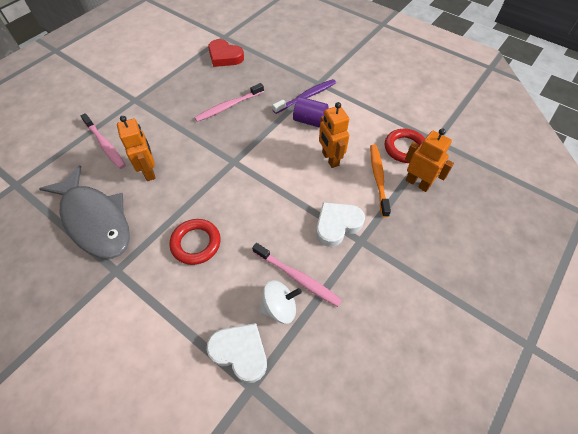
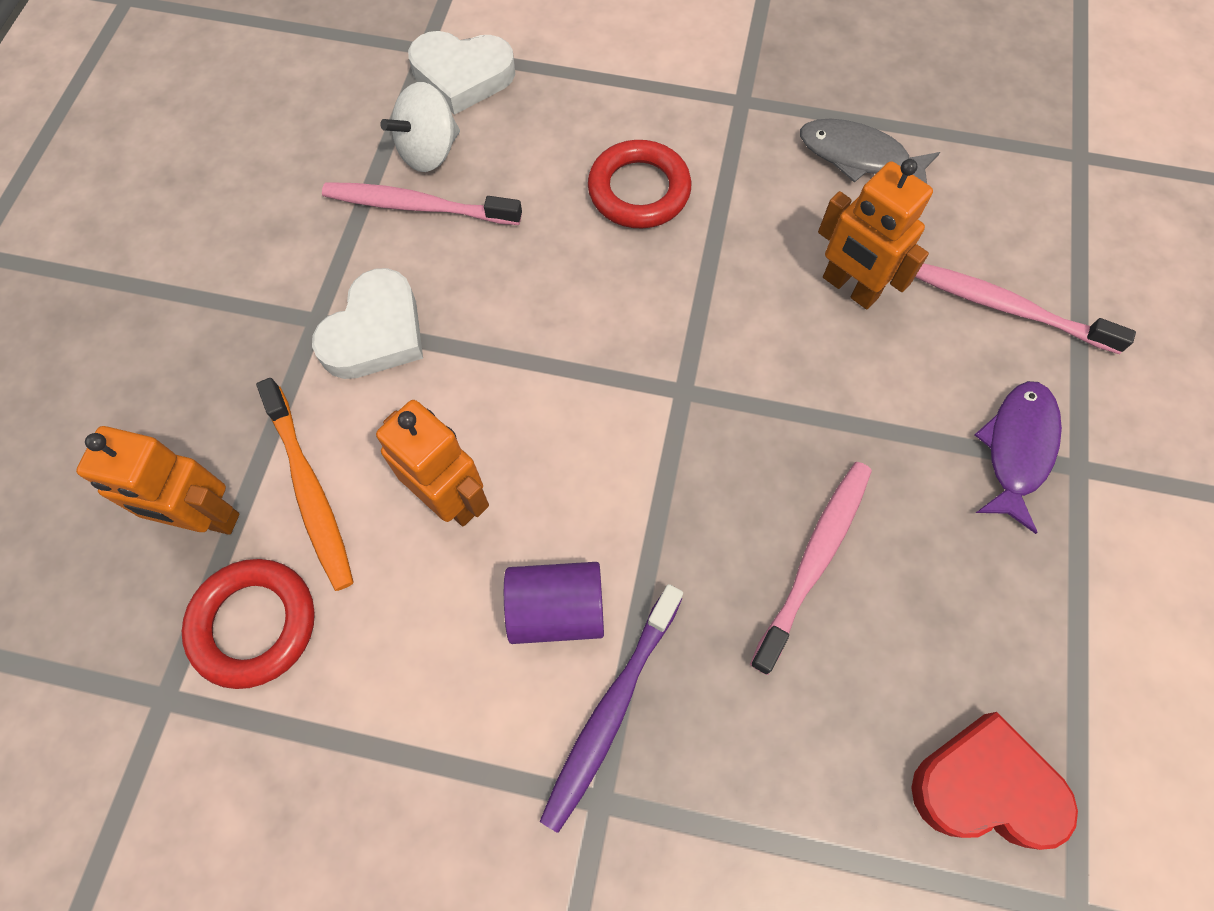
camera: 155 degrees right, 10 degrees up
grey fish [39,165,130,259] -> grey fish [800,119,940,184], size x0.52
none -> purple fish [975,381,1062,534]

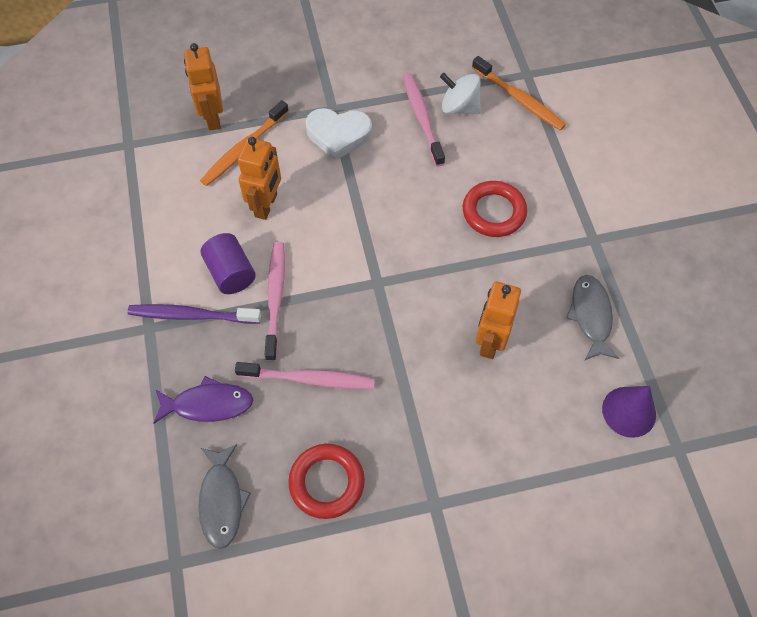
camera: 65 degrees right, 5 degrees down
red ring [182,559,315,689] -> red ring moved to [288,444,365,519]
white heart [408,31,515,115] -> orange toothbrush [472,56,566,131]
red heart [911,712,1078,850] -> grey fish [198,444,251,549]
pink toothbrush [915,263,1136,354] -> pink toothbrush moved to [265,242,285,362]
purple fish [975,381,1062,534] -> purple fish moved to [153,376,253,424]
none -> purple cone [602,386,656,438]

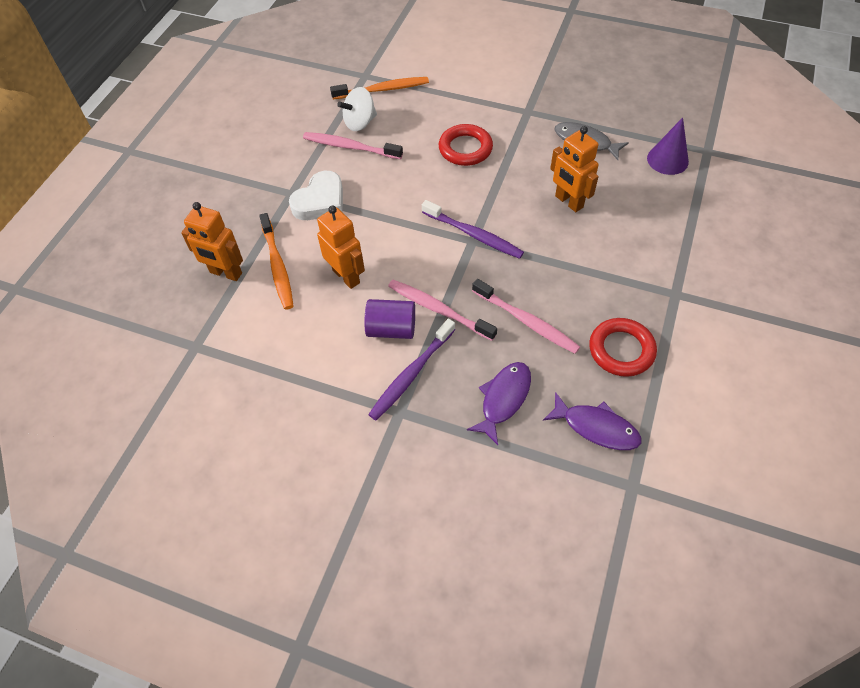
camera: 55 degrees left, 5 degrees down
grey fish [198,444,251,549] -> purple fish [543,392,641,450]
pink toothbrush [235,362,375,389] -> pink toothbrush turned 90 degrees clockwise [472,279,580,354]
none -> purple toothbrush [422,200,524,259]

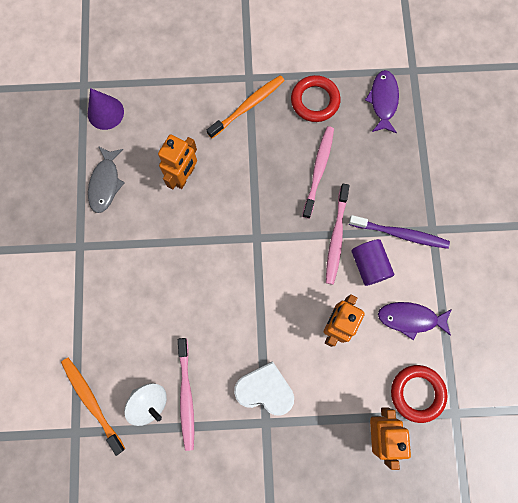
camera: 115 degrees left, 20 degrees up
orange toothbrush [259,213,293,310] -> orange toothbrush moved to [207,75,285,138]
purple toothbrush [422,200,524,259] -> none
red ring [439,124,493,166] -> red ring moved to [391,365,447,423]
purple fish [467,362,531,445] -> purple fish moved to [378,302,452,340]

